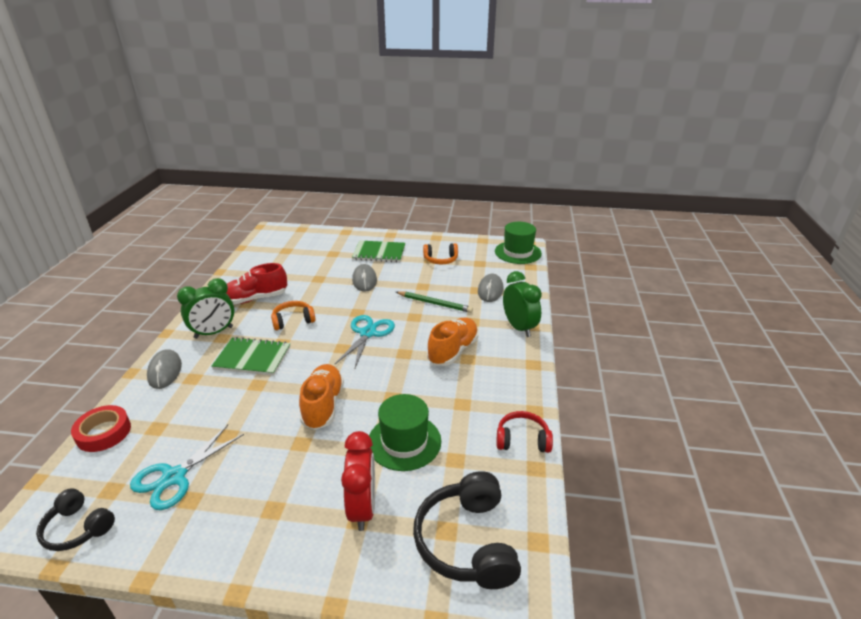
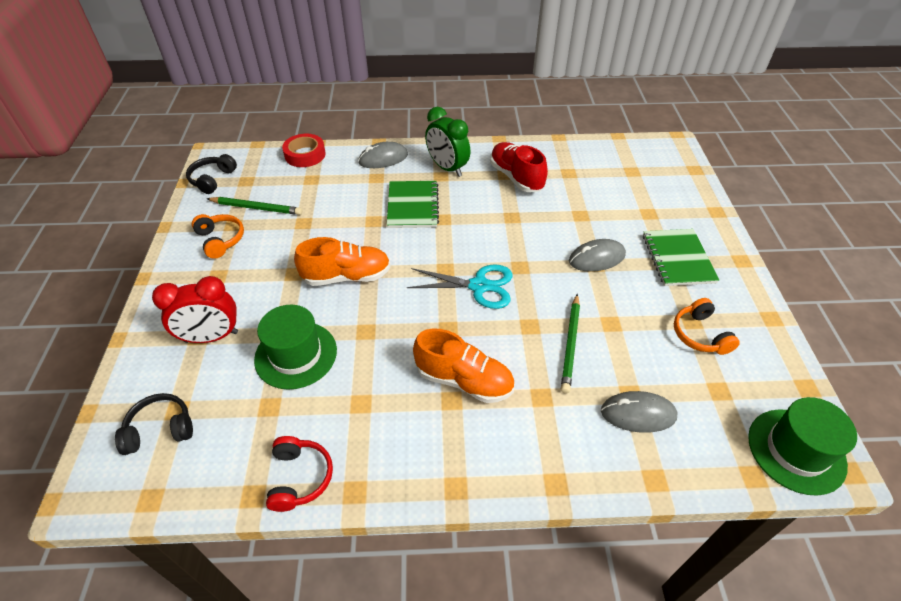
camera: 80 degrees right, 15 degrees up
turquoise scissors [130,425,244,510] -> green pencil [206,197,302,215]
orange headphones [271,301,315,330] -> orange headphones moved to [192,214,244,259]
black headphones [413,471,521,589] -> black headphones [115,393,193,455], size x0.60
green clock [503,271,542,337] -> none

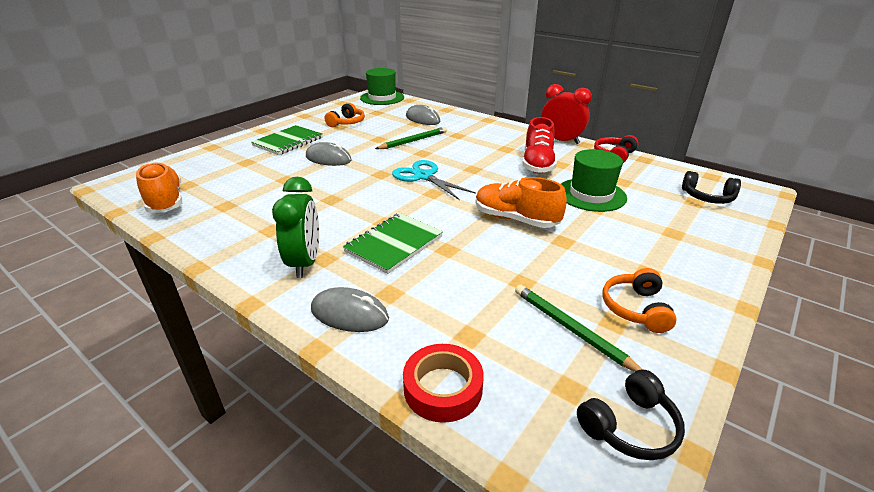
camera: 140 degrees left, 15 degrees down
red clock [152,276,238,343] -> red clock moved to [541,84,592,144]
orange shoe [413,329,514,403] -> orange shoe moved to [136,162,182,213]
red shoe [490,142,548,192] -> red shoe moved to [522,117,557,174]

